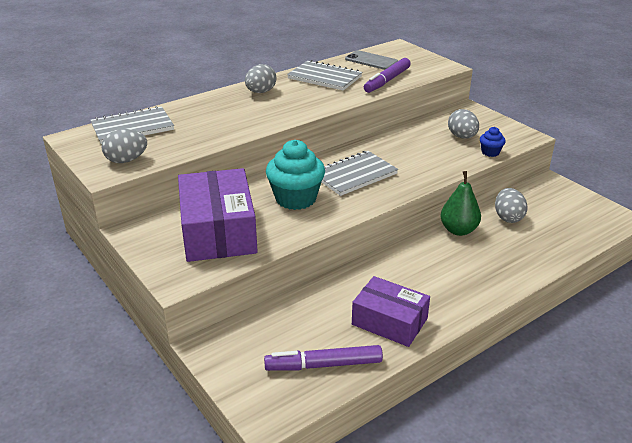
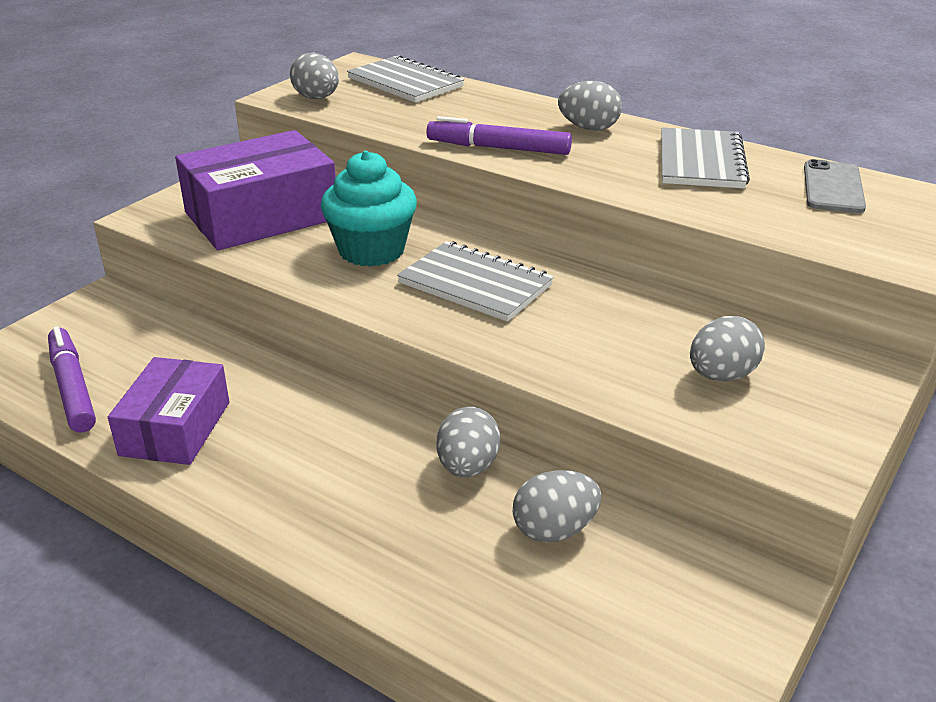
camera: 70 degrees right, 0 degrees up
purple marker [364,58,411,93] -> purple marker moved to [426,116,572,155]
green pear [440,171,481,236] -> grey egg [437,407,501,478]
blue cupcake [480,127,506,157] -> none

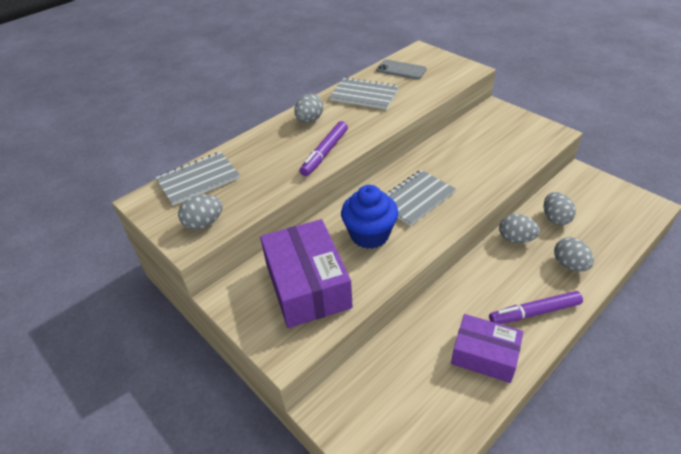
camera: 75 degrees left, 10 degrees up
purple marker [48,326,96,433] -> purple marker moved to [489,291,583,324]
turquoise cupcake [321,151,417,267] -> blue cupcake [341,185,398,249]
grey egg [690,316,765,381] -> grey egg moved to [554,237,594,271]

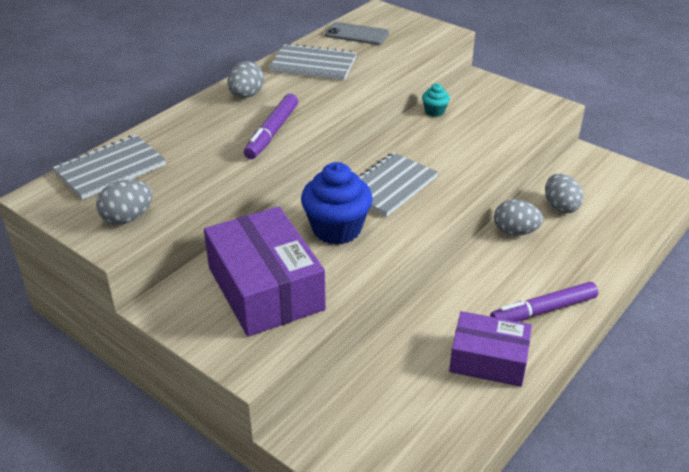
camera: 10 degrees left, 5 degrees down
grey egg [554,237,594,271] -> none
none -> turquoise cupcake [422,84,450,117]

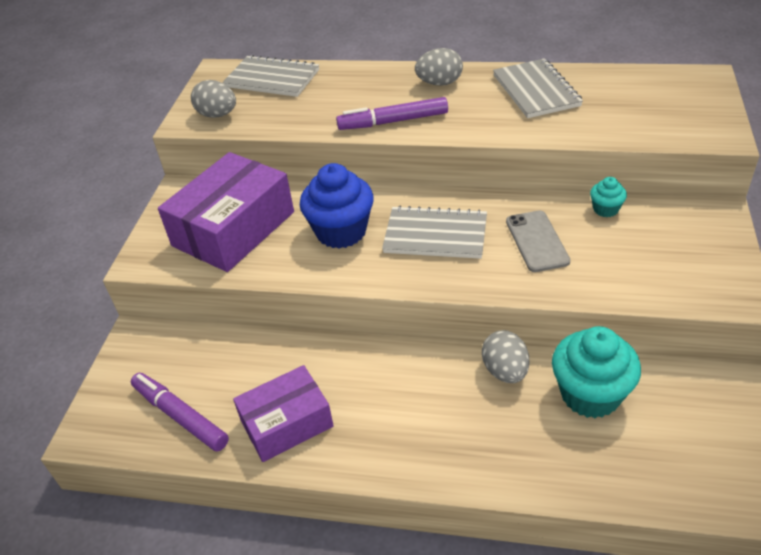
camera: 65 degrees right, 5 degrees up
grey phone [325,22,389,45] -> grey phone moved to [506,210,570,272]
purple box [449,311,532,387] -> purple box turned 75 degrees clockwise [233,365,334,462]
purple marker [490,282,598,322] -> purple marker moved to [131,373,229,452]
grey egg [545,174,583,214] -> turquoise cupcake [552,326,641,418]

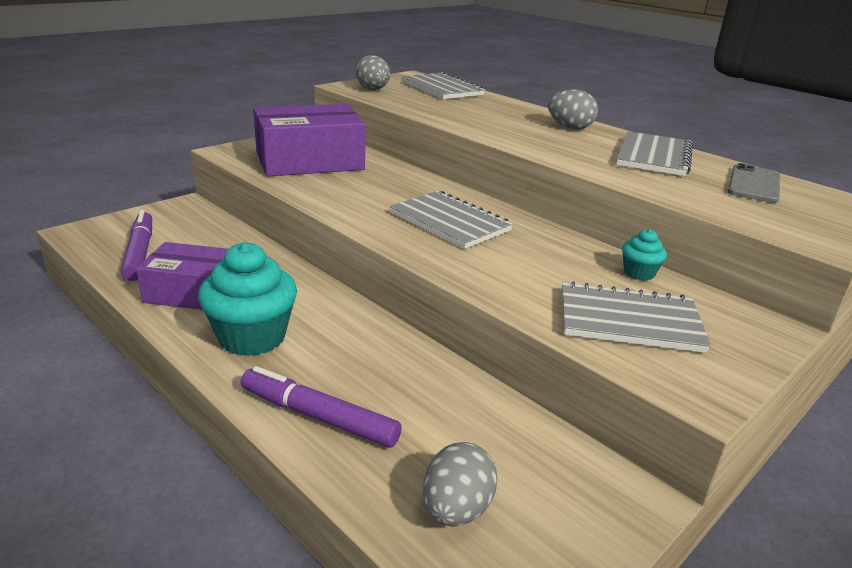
camera: 30 degrees right, 15 degrees down
blue cupcake [300,163,374,249] -> none
purple marker [336,97,448,130] -> purple marker moved to [241,366,402,448]
grey egg [482,330,529,383] -> grey egg moved to [423,442,498,526]
grey phone [506,210,570,272] -> grey phone moved to [728,163,780,203]
turquoise cupcake [552,326,641,418] -> turquoise cupcake moved to [198,242,297,356]
none -> grey notebook [562,281,711,353]

